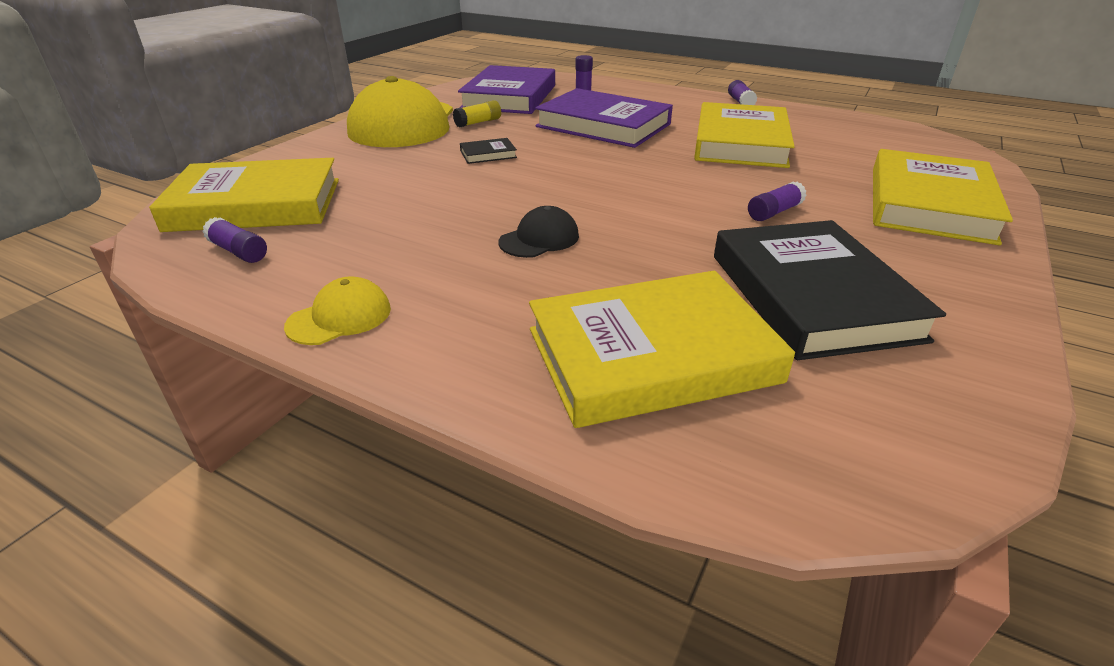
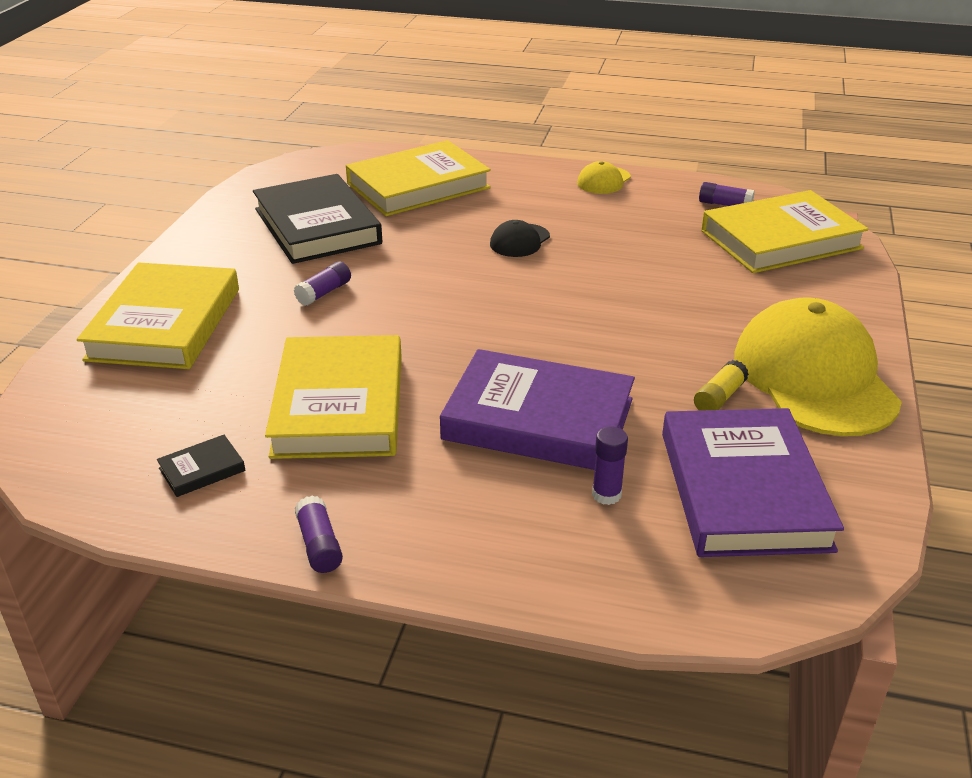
camera: 165 degrees right, 0 degrees up
black book [460,138,517,164] -> black book moved to [157,435,245,497]

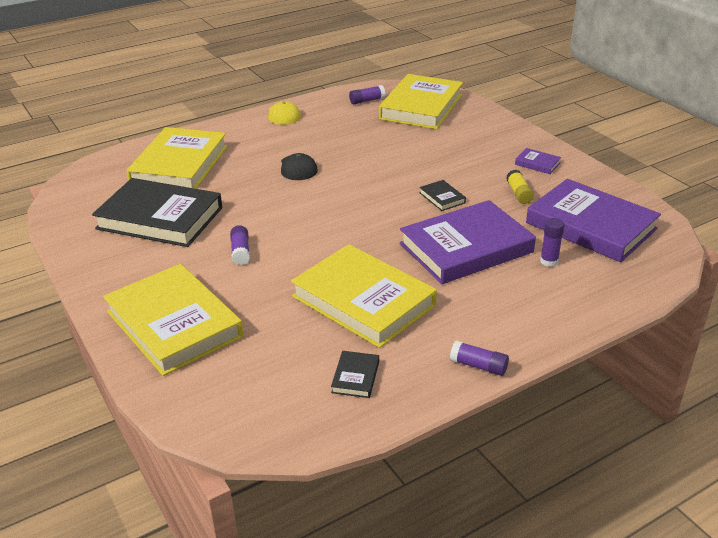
camera: 45 degrees left, 0 degrees up
yellow cap [734,297,902,436] -> purple book [515,148,561,174]
none -> black book [419,180,466,211]

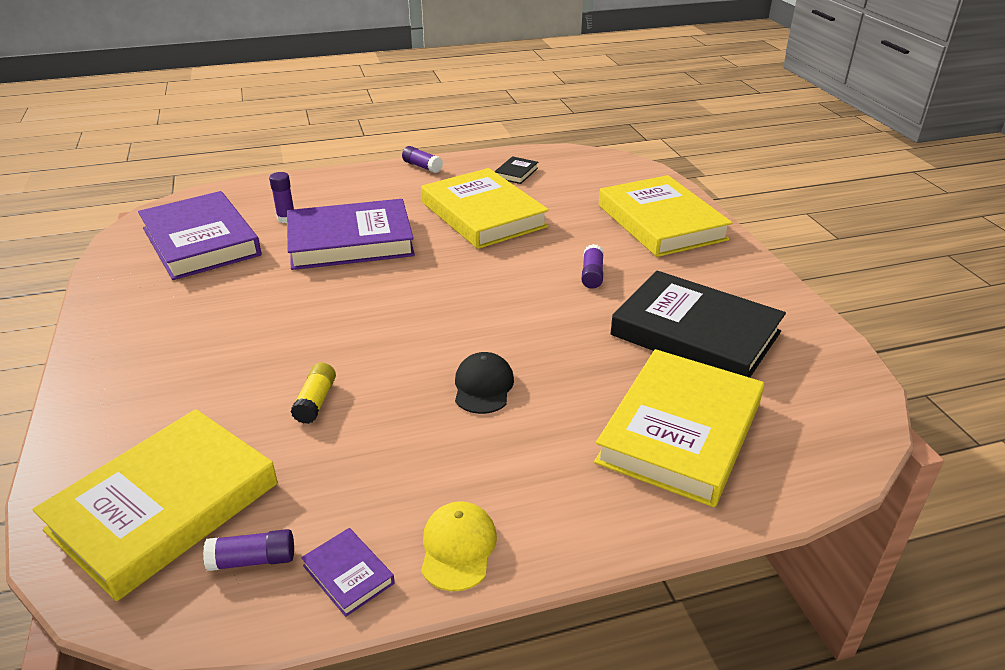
camera: 165 degrees left, 0 degrees up
black book [419,180,466,211] -> none
yellow glue stick [506,170,534,204] -> yellow glue stick moved to [291,363,336,424]
purple book [515,148,561,174] -> purple book moved to [301,528,395,617]

